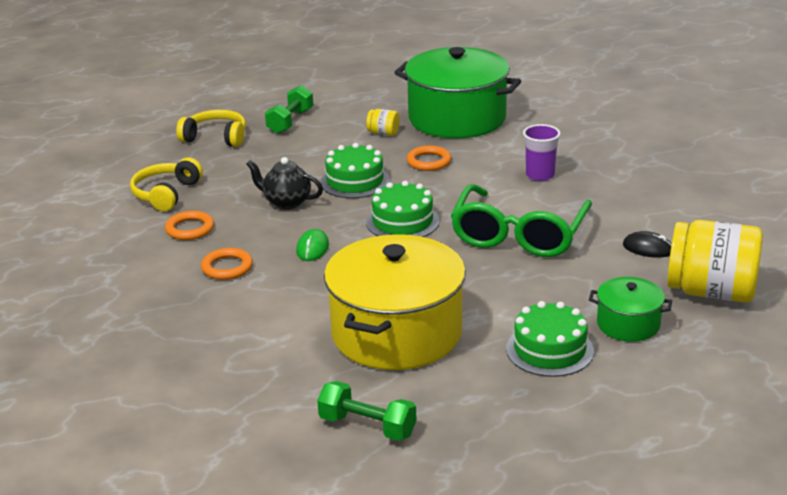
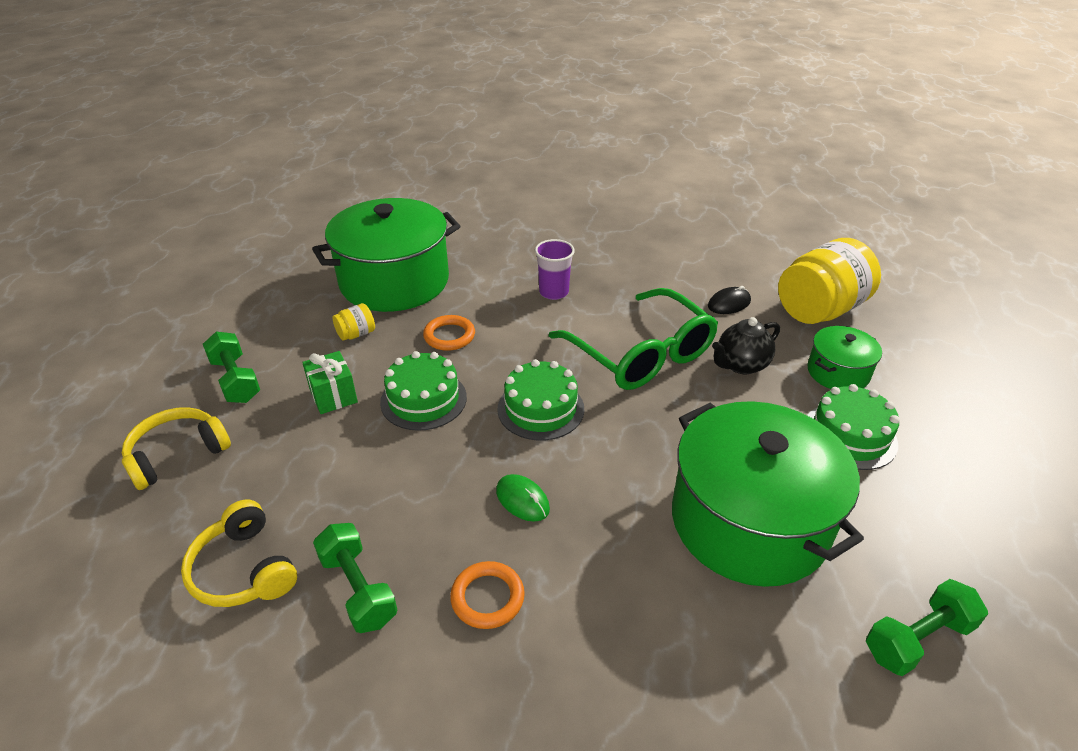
camera: 55 degrees left, 10 degrees up
orange ring [165,211,214,240] -> green dumbbell [313,523,397,633]
black teapot [247,157,323,209] -> black teapot moved to [712,317,780,374]
yellow pot [324,234,466,370] -> green pot [672,401,864,587]
none -> green gift [302,351,358,414]

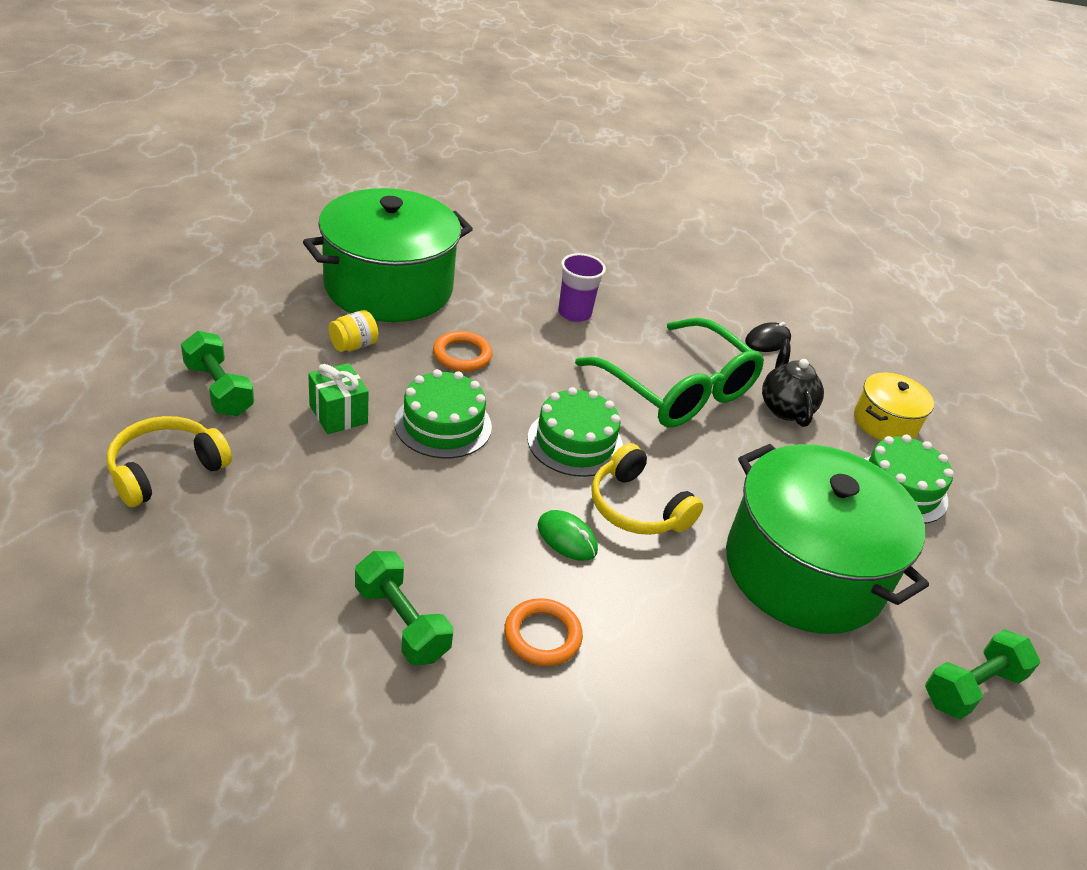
camera: 10 degrees left, 0 degrees up
yellow headphones [181,499,297,607] -> yellow headphones moved to [591,443,703,535]
black teapot [712,317,780,374] -> black teapot turned 120 degrees clockwise [762,339,824,427]
yellow jar [778,238,881,324] -> none
green pot [807,326,882,389] -> yellow pot [854,372,934,441]

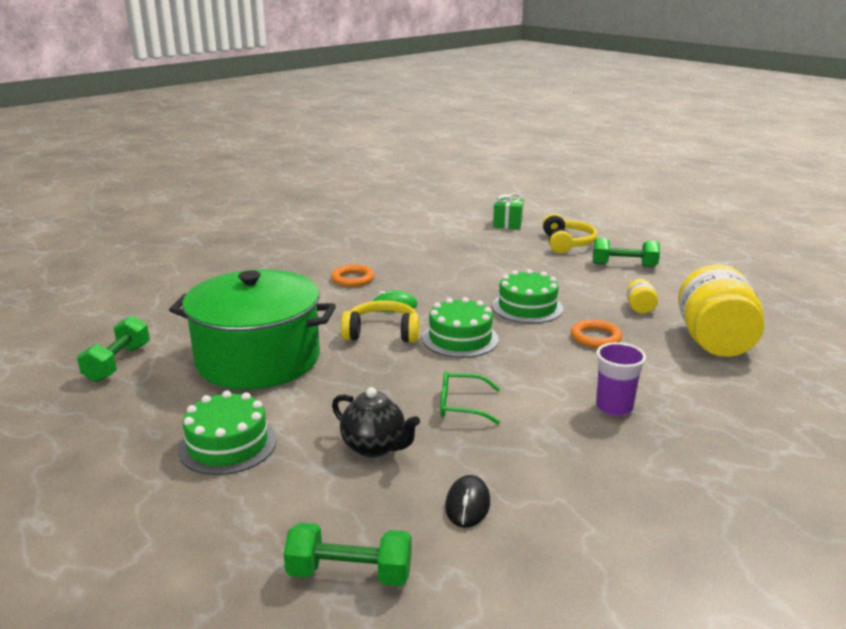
camera: 140 degrees right, 15 degrees down
green pot [303,188,473,322] -> yellow jar [678,264,764,357]
green gift [308,363,369,434] -> green gift moved to [493,193,524,229]
green dumbbell [355,551,453,666] -> green dumbbell moved to [284,523,412,586]
green glasses [575,318,764,427] -> green glasses [440,371,500,424], size x0.46
yellow pot [854,372,934,441] -> none

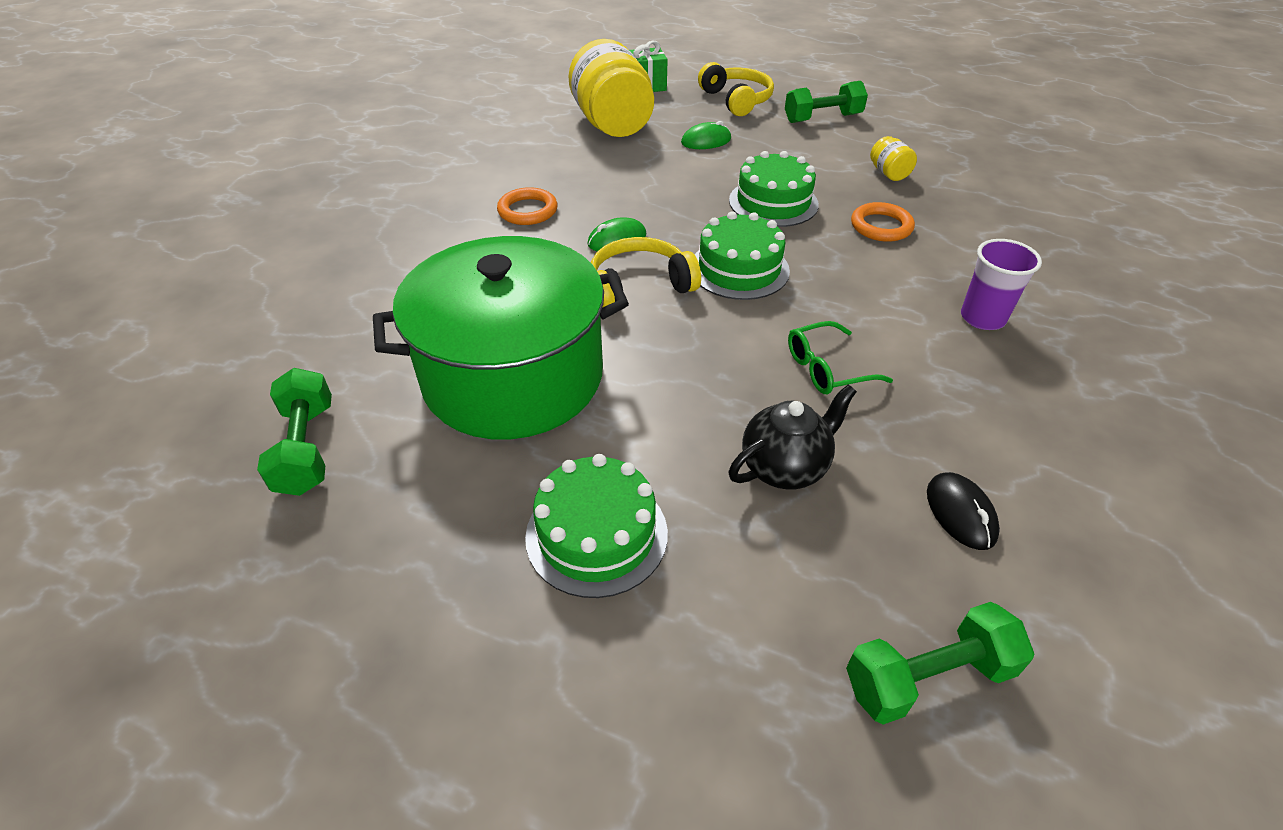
camera: 25 degrees left, 20 degrees up
black teapot [332,387,420,457] -> black teapot turned 45 degrees counterclockwise [729,384,857,490]
yellow jar [678,264,764,357] -> yellow jar moved to [569,39,654,137]
none -> green mouse [681,121,731,149]

